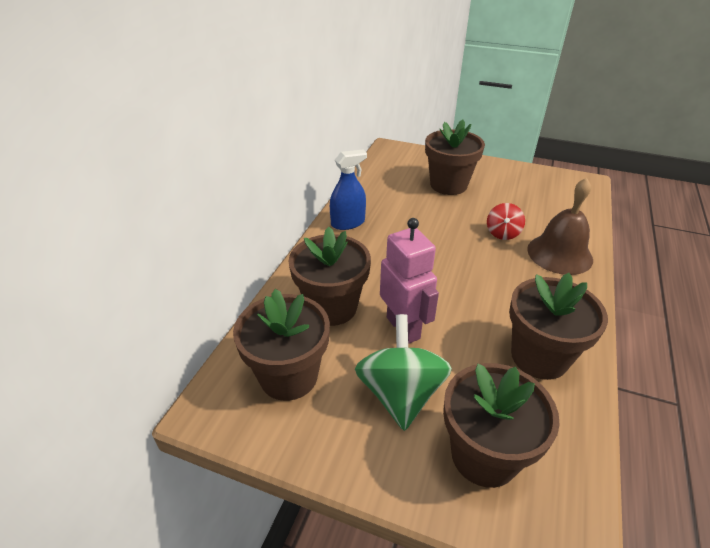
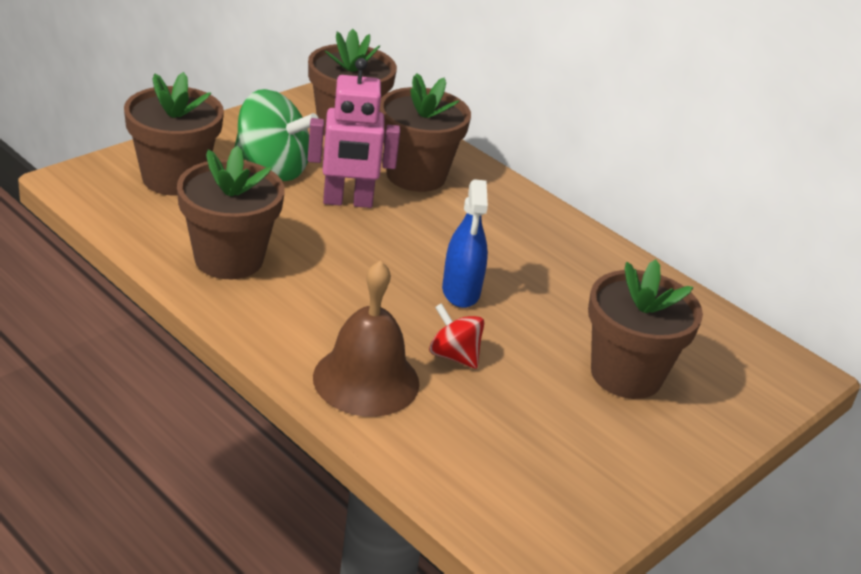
camera: 110 degrees right, 5 degrees down
blue spray bottle [330,149,367,230] -> blue spray bottle moved to [442,179,488,308]

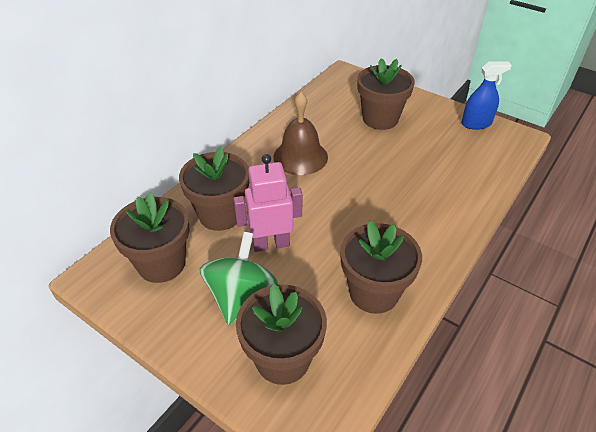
camera: 95 degrees left, 10 degrees up
pink robot [308,58,400,208] -> pink robot turned 90 degrees counterclockwise [234,154,302,252]
brown bell [313,260,419,417] -> brown bell moved to [273,92,328,175]
red spinning top [429,303,484,369] -> none
blue spray bottle [442,179,488,308] -> blue spray bottle moved to [461,61,512,130]

